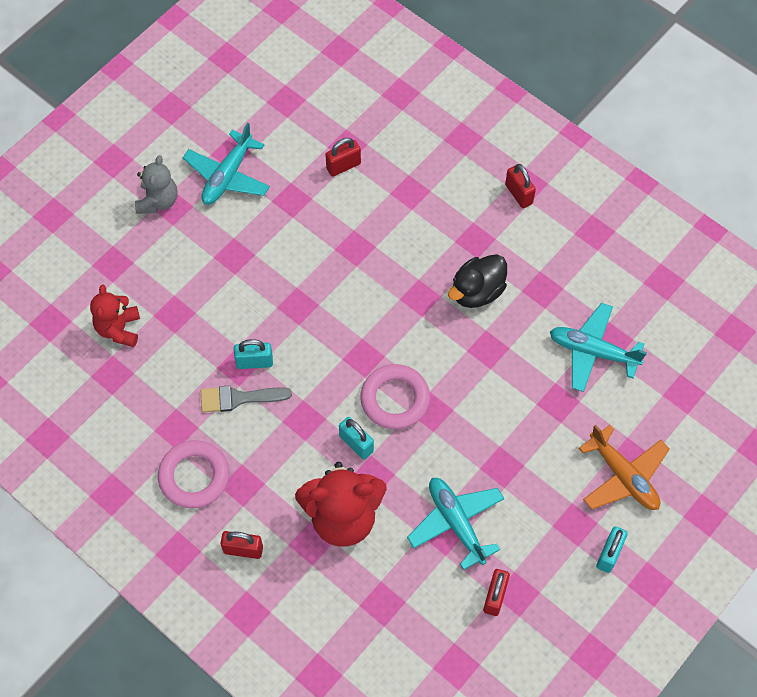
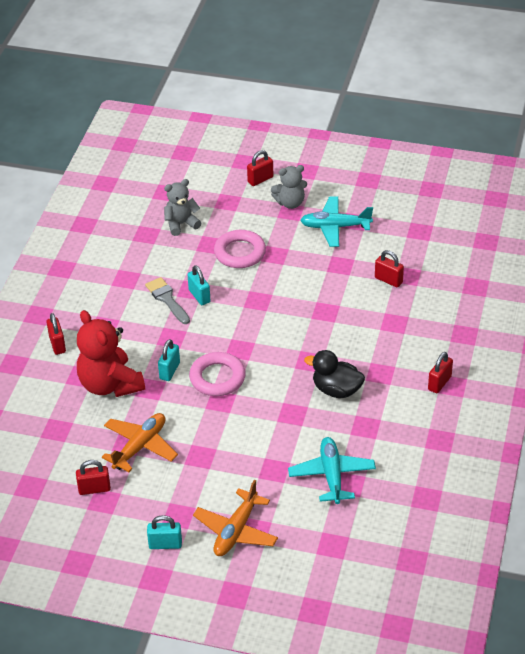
camera: 65 degrees right, 20 degrees down
red teddy bear [90,285,140,347] -> grey teddy bear [164,179,201,236]
pink ring [158,440,229,508] -> pink ring moved to [214,230,266,268]
turquoise plane [407,478,504,570] -> orange plane [102,413,178,472]
none -> red padlock [247,150,273,186]

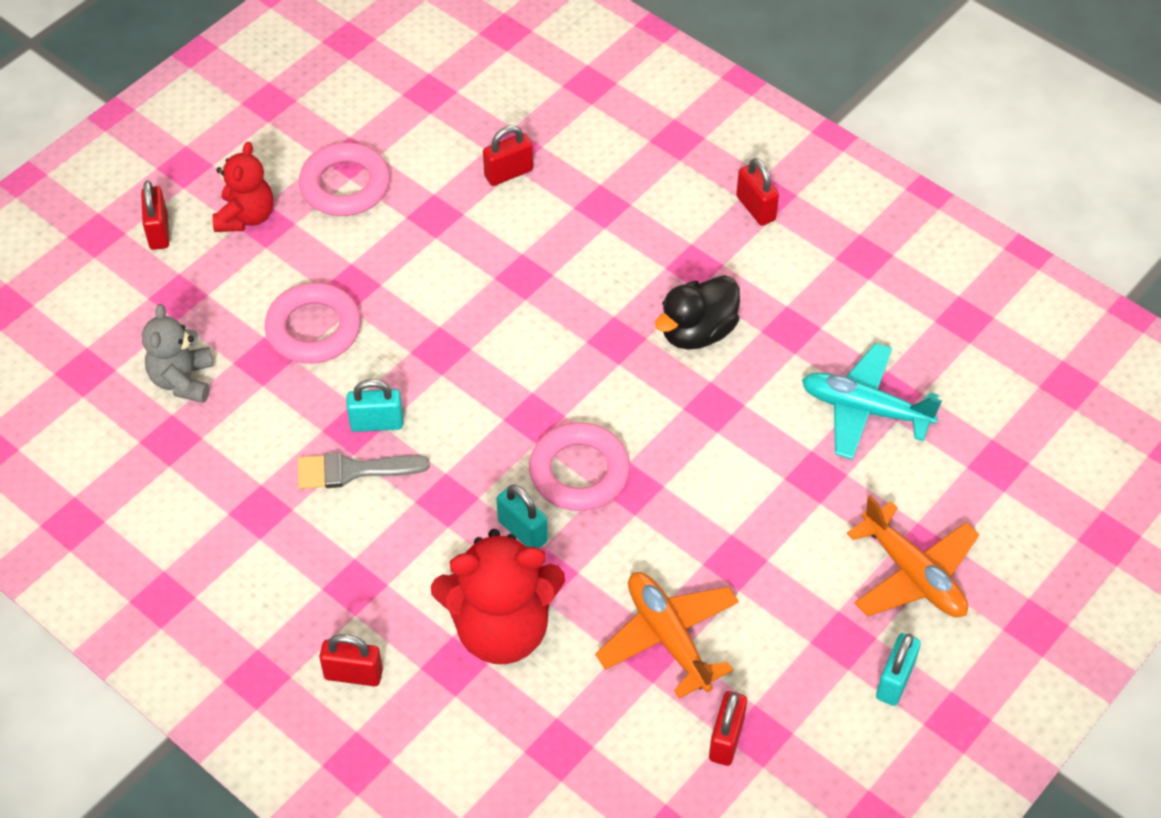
camera: 65 degrees left, 10 degrees up
grey teddy bear [271,165,307,209] -> red teddy bear [212,142,273,232]
turquoise plane [300,197,373,247] -> pink ring [299,142,390,216]

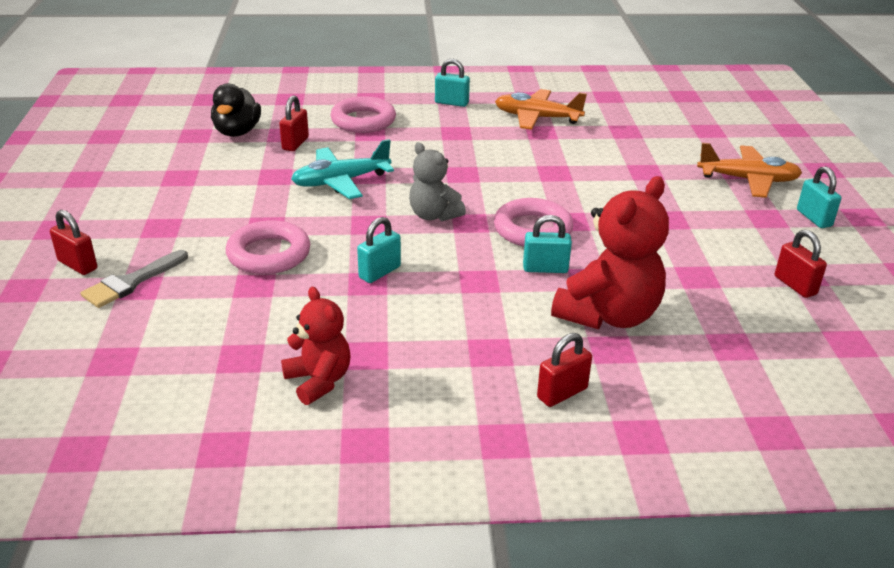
camera: 45 degrees left, 20 degrees down
grey teddy bear [142,304,214,403] -> grey teddy bear moved to [409,142,466,222]
red teddy bear [212,142,273,232] -> red teddy bear moved to [281,287,350,405]
grey brush [297,452,430,489] -> grey brush moved to [80,250,188,308]
pink ring [299,142,390,216] -> pink ring moved to [330,96,396,133]
orange plane [595,572,739,699] -> orange plane moved to [495,89,587,130]
black duck [655,275,740,350] -> black duck moved to [211,83,261,137]
red padlock [736,158,779,226] -> turquoise padlock [435,59,470,107]
turquoise plane [802,343,942,460] -> turquoise plane moved to [291,139,394,199]

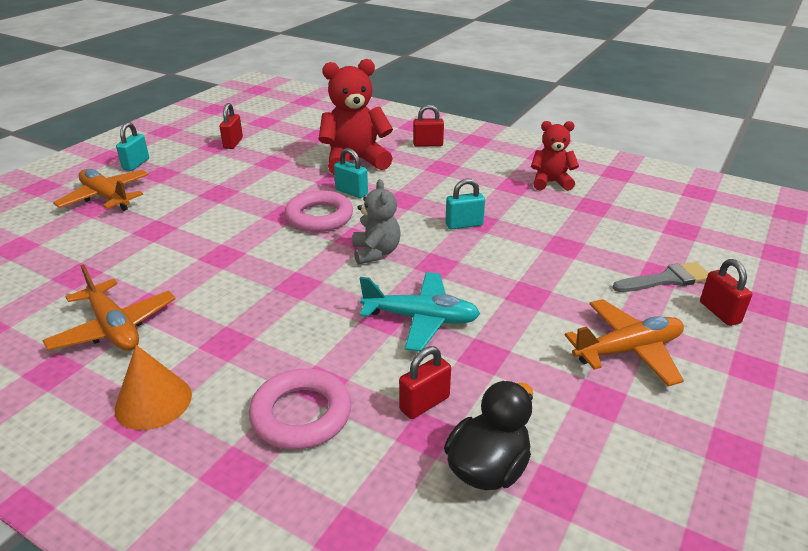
camera: 145 degrees left, 0 degrees up
pink ring [226,220,310,274] -> none
red teddy bear [281,287,350,405] -> red teddy bear turned 90 degrees clockwise [531,121,579,191]
turquoise padlock [435,59,470,107] -> orange cone [114,345,192,430]
none -> orange plane [565,299,684,387]

